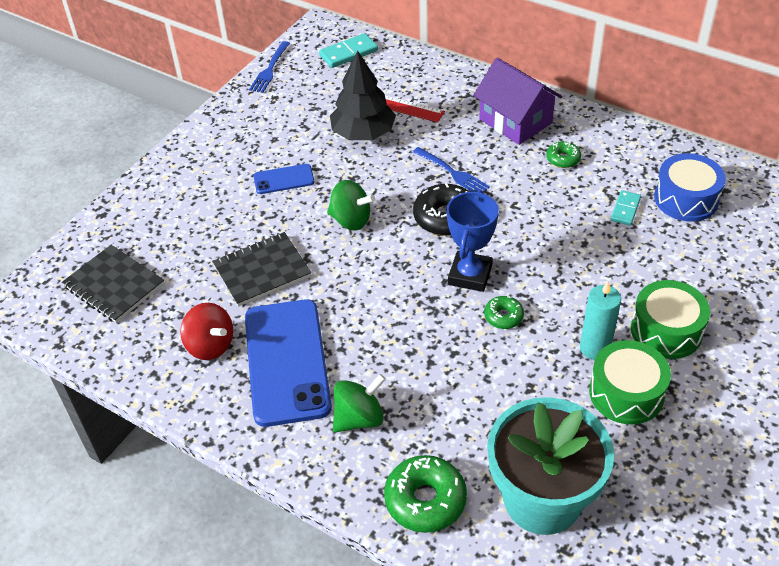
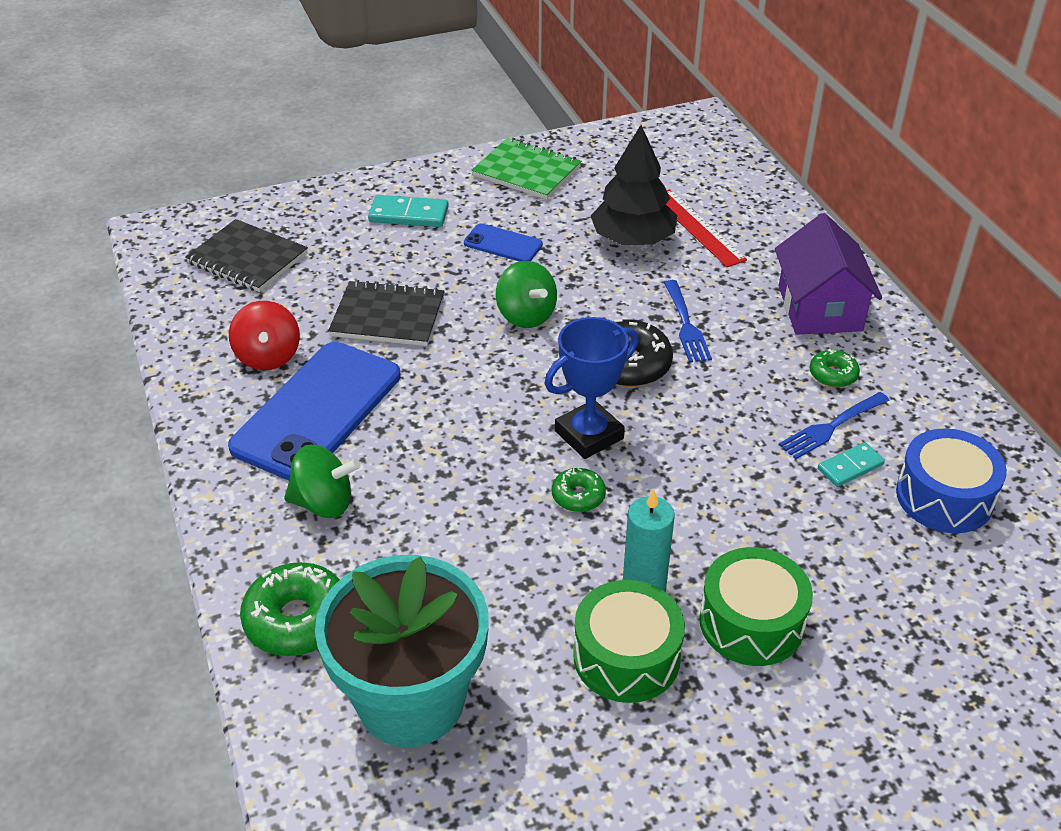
camera: 35 degrees right, 5 degrees down
black notebook [62,245,165,323] -> black notebook turned 45 degrees counterclockwise [185,219,308,292]
blue fork [249,41,290,93] -> blue fork moved to [779,392,890,459]
turquoise domino [319,33,378,68] -> turquoise domino moved to [368,195,449,227]
none -> green notebook [472,138,581,200]

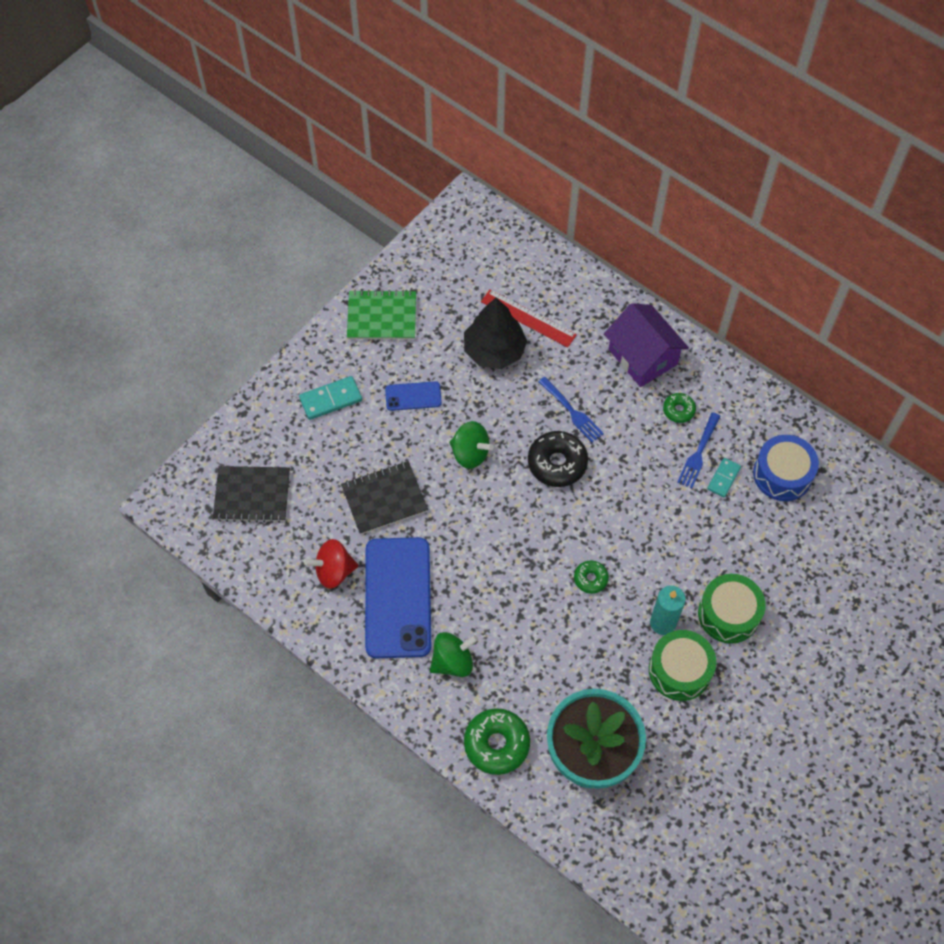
camera: 30 degrees left, 20 degrees up
red spinning top [229,301,300,370] -> red spinning top turned 120 degrees clockwise [304,539,358,589]
blue trophy [545,317,639,459] -> none

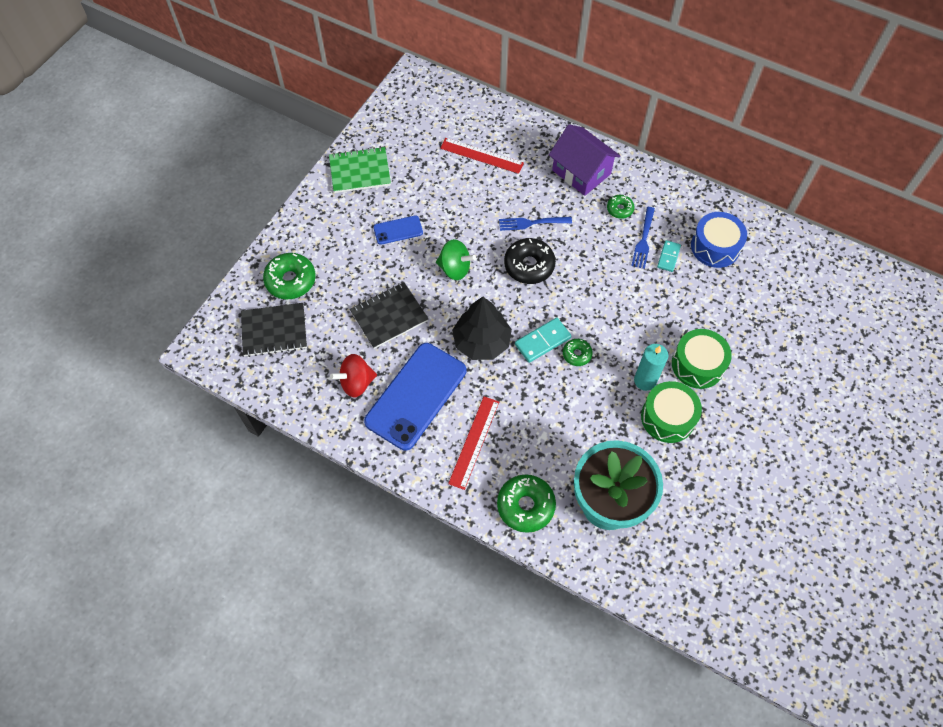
camera: 10 degrees left, 0 degrees up
turquoise domino [299,376,362,420] -> turquoise domino moved to [515,318,571,363]
blue phone [365,537,431,658] -> blue phone turned 45 degrees clockwise [364,343,466,451]
green spinning top [430,632,478,677] -> red ruler [448,396,499,490]
black tree [464,298,527,369] -> black tree moved to [452,297,512,360]
blue fork [538,377,604,443] -> blue fork turned 135 degrees clockwise [499,217,572,231]
none -> green donut [263,253,316,299]

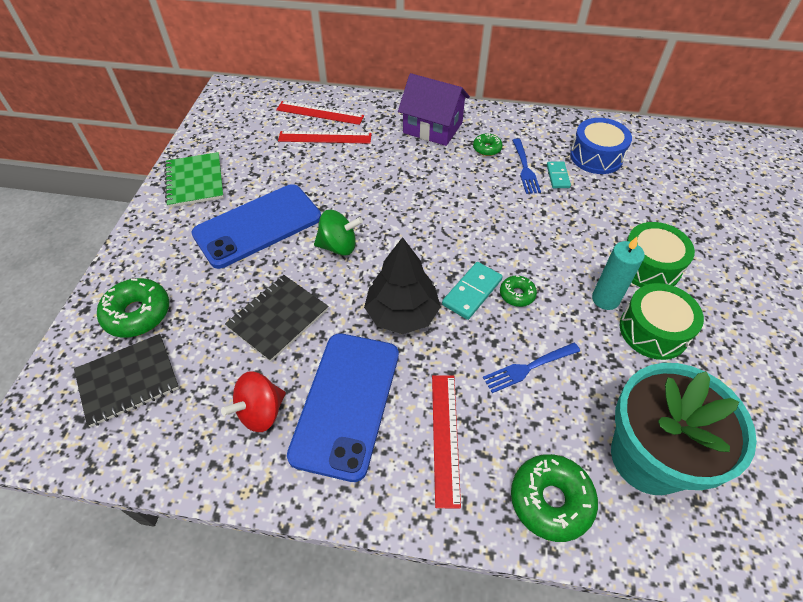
camera: 20 degrees left, 10 degrees down
green notebook [329,147,391,193] -> green notebook turned 75 degrees counterclockwise [164,152,224,208]
blue phone [373,215,423,245] -> blue phone [191,184,321,269], size x2.13
blue fork [499,217,572,231] -> blue fork moved to [483,343,580,393]
black donut [504,238,556,284] -> none
none -> red ruler [276,101,364,125]

